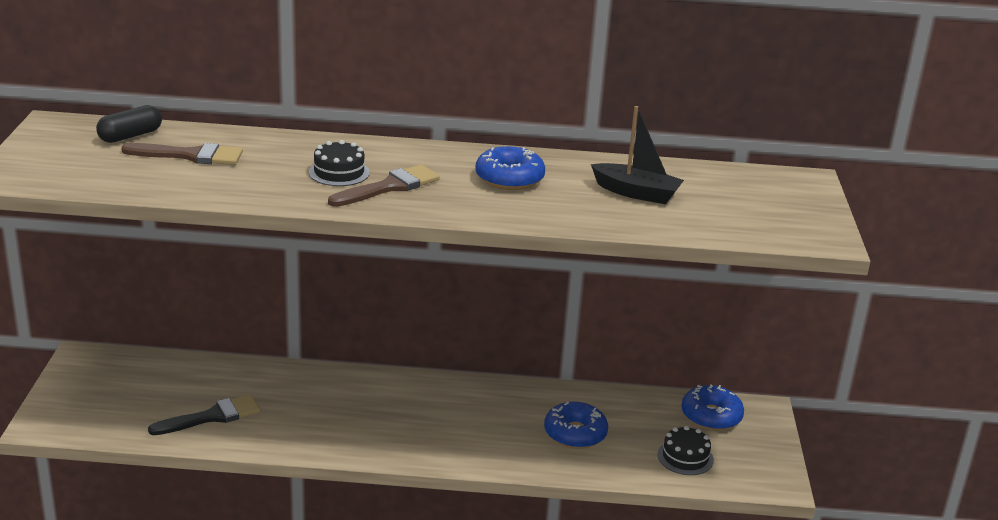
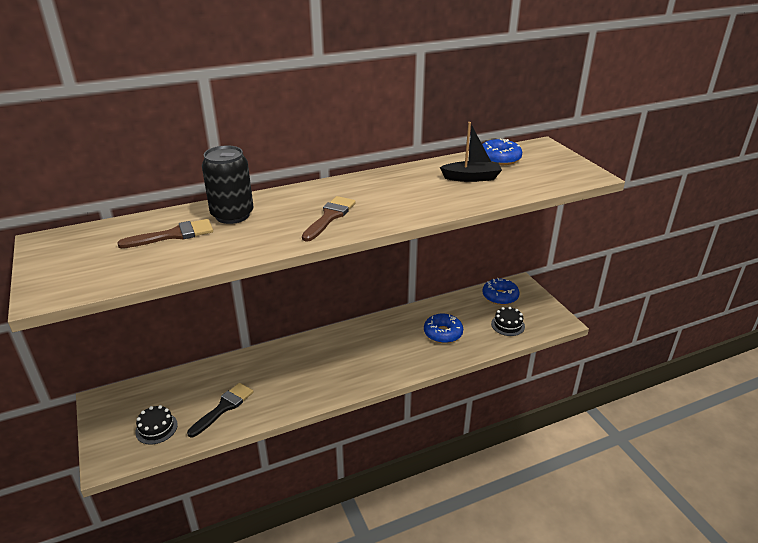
camera: 25 degrees left, 5 degrees up
black capsule [96,105,162,143] -> none
black cake [309,140,370,186] -> black cake moved to [135,405,178,445]
blue donut [475,146,545,190] -> blue donut moved to [482,138,522,165]
none -> black can [202,145,254,224]

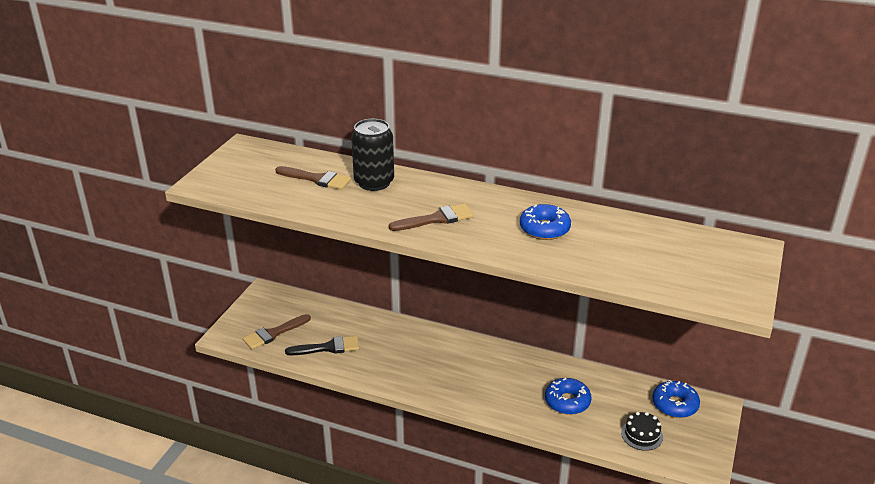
camera: 45 degrees right, 0 degrees up
black cake [135,405,178,445] -> brown brush [243,314,311,349]
black boat [440,122,502,182] -> none
blue donut [482,138,522,165] -> blue donut moved to [520,204,571,240]

